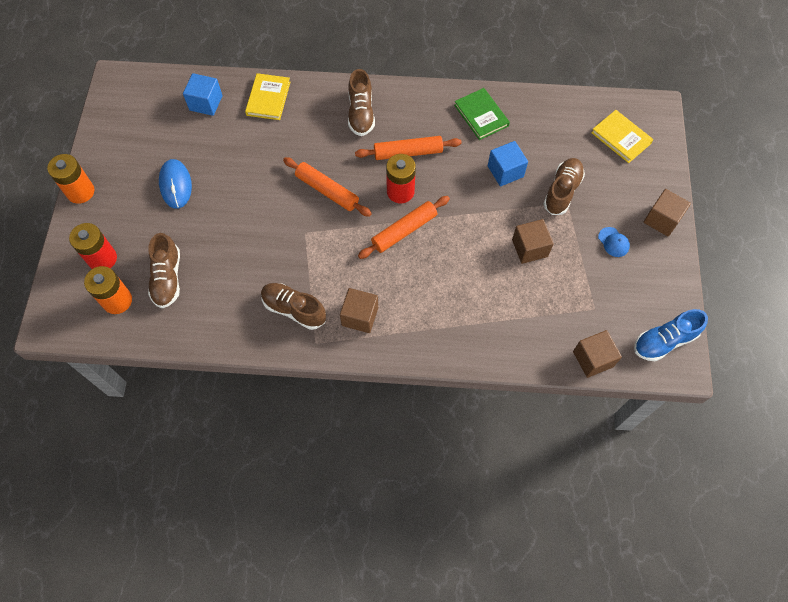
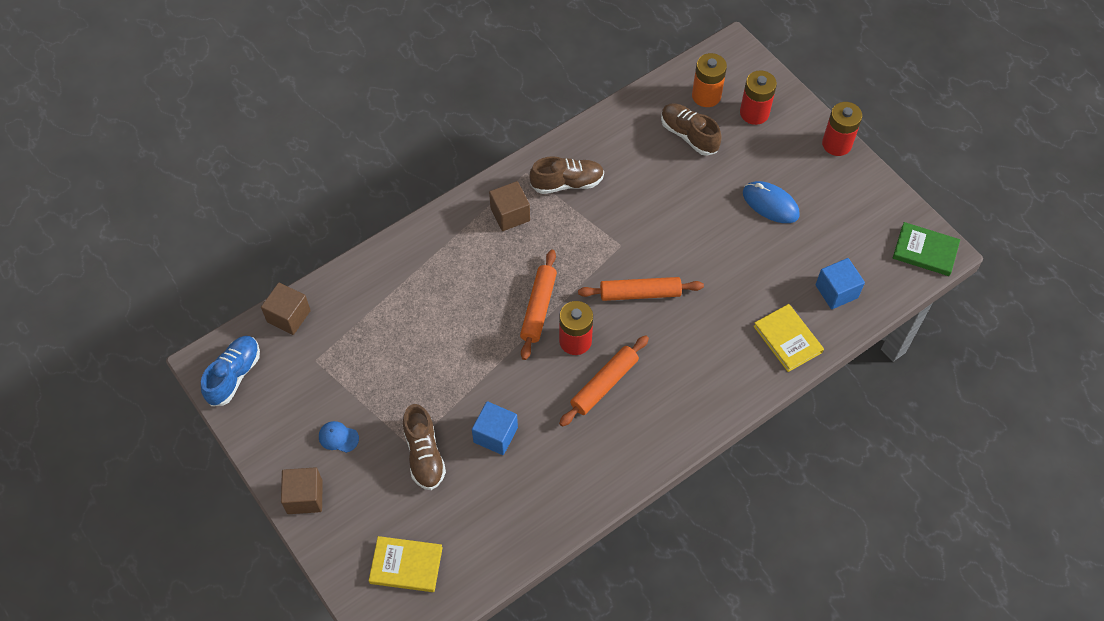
camera: 140 degrees right, 5 degrees down
orange battery [47,154,95,204] -> red battery [822,102,862,156]
brown shoe [348,69,375,136] -> none
green book [454,88,510,140] -> green book moved to [893,222,960,276]
brown cube [512,219,554,264] -> none

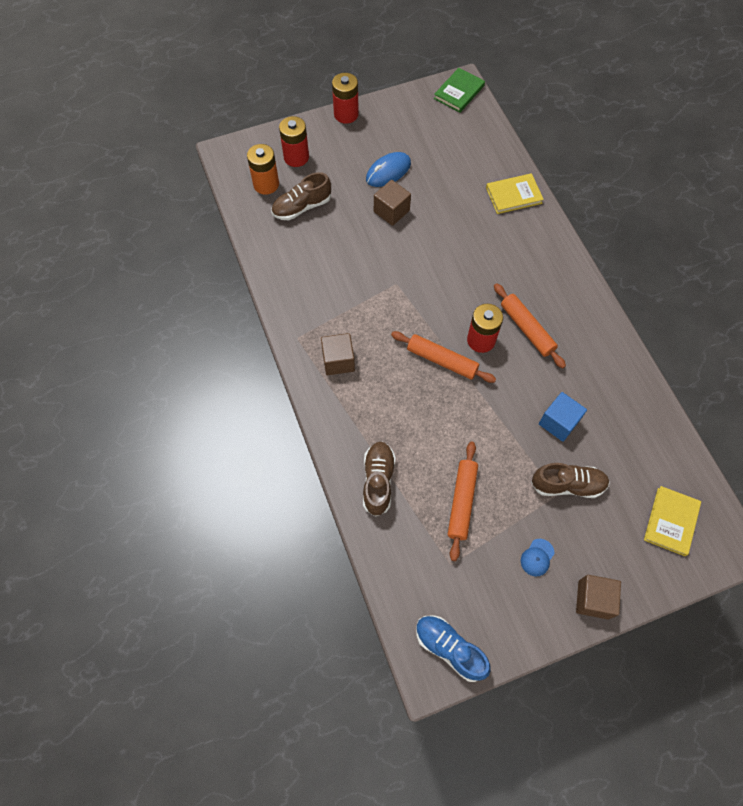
camera: 75 degrees left, 5 degrees up
brown cube [261,283,311,335] -> brown cube moved to [374,180,411,226]
brown shoe [530,156,604,194] -> brown shoe moved to [363,442,395,516]
orange rolling pin [578,277,704,301] -> orange rolling pin moved to [448,441,478,561]
blue cube [815,258,865,309] -> none

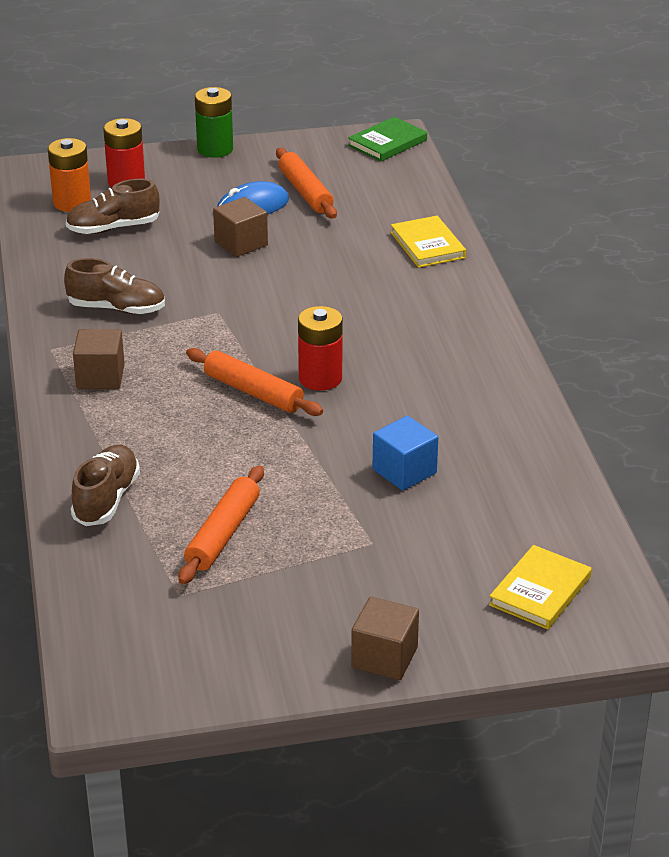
camera: 10 degrees right, 30 degrees down
red battery [332,73,359,124] -> green battery [195,87,233,158]
blue shoe [416,615,491,682] -> none
yellow book [486,173,544,214] -> yellow book turned 75 degrees clockwise [391,216,466,268]
orange rolling pin [494,283,566,368] -> orange rolling pin moved to [276,148,337,219]
blue cap [521,539,555,577] -> none
brown shoe [531,463,610,498] -> brown shoe moved to [64,258,165,314]

